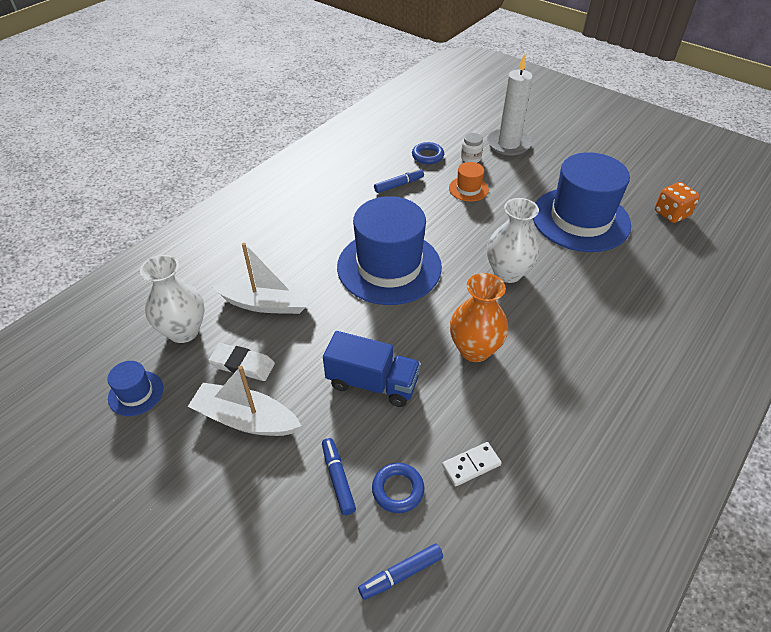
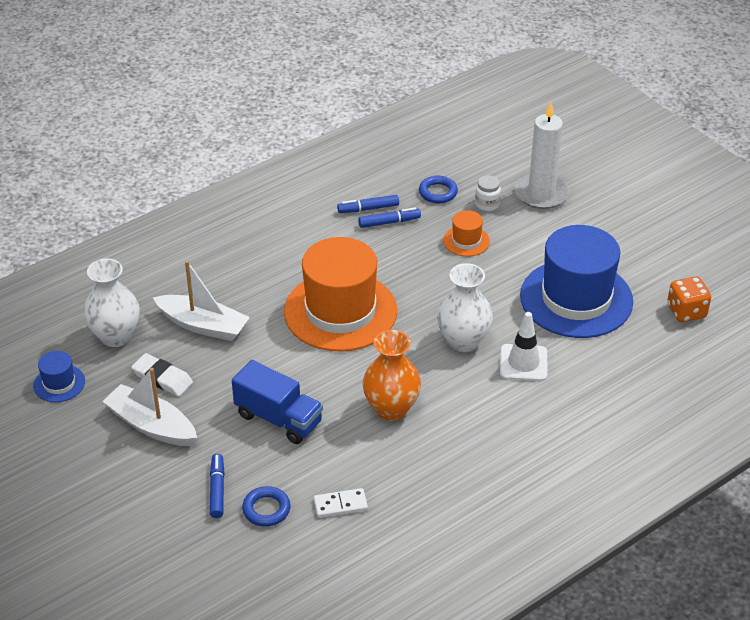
camera: 15 degrees right, 5 degrees down
blue hat [337,196,442,305] -> orange hat [284,237,397,352]
blue marker [358,543,443,600] -> blue marker moved to [337,195,399,213]
none -> white traffic cone [500,312,547,381]

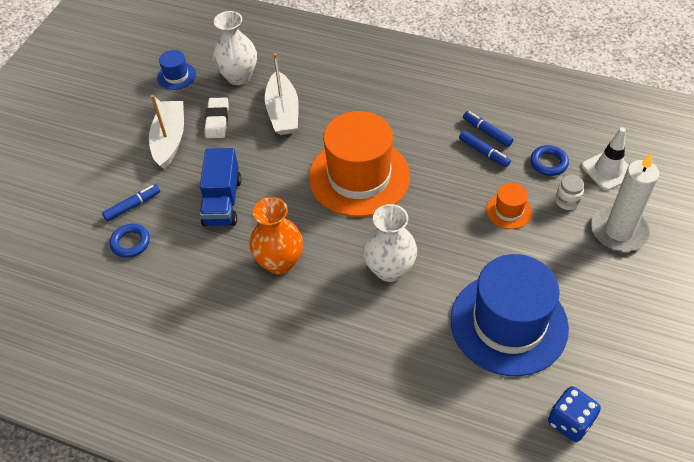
camera: 60 degrees right, 10 degrees up
white domino [314,488,368,518] -> none
white traffic cone [500,312,547,381] -> white traffic cone moved to [581,127,629,191]
orange dice [667,276,711,322] -> blue dice [548,386,601,442]

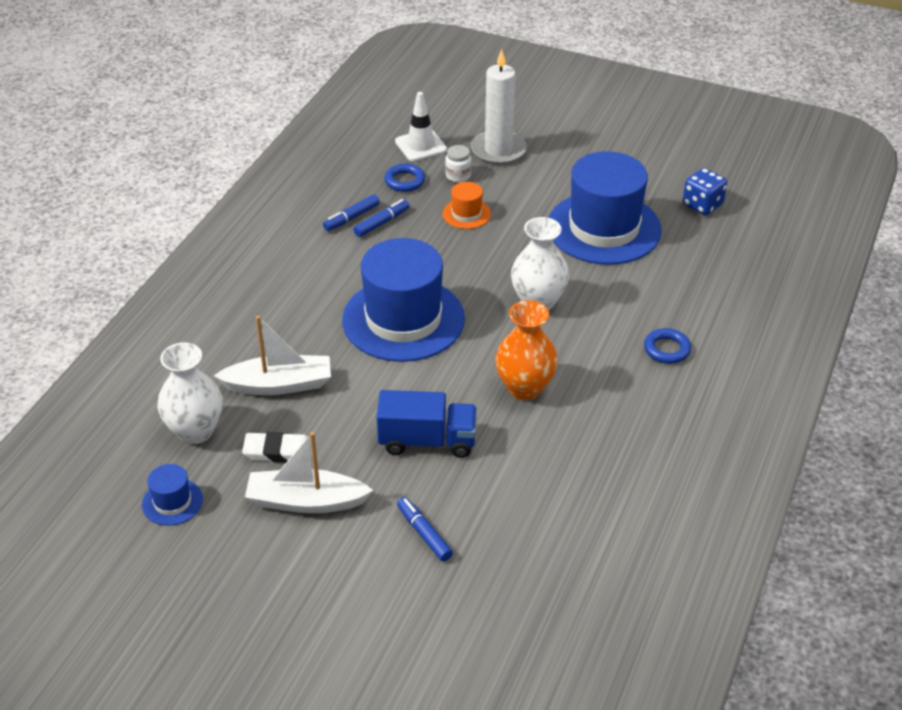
camera: 90 degrees left, 10 degrees down
blue ring [110,223,150,258] -> blue ring moved to [644,328,691,364]
orange hat [309,111,410,217] -> blue hat [342,238,465,362]

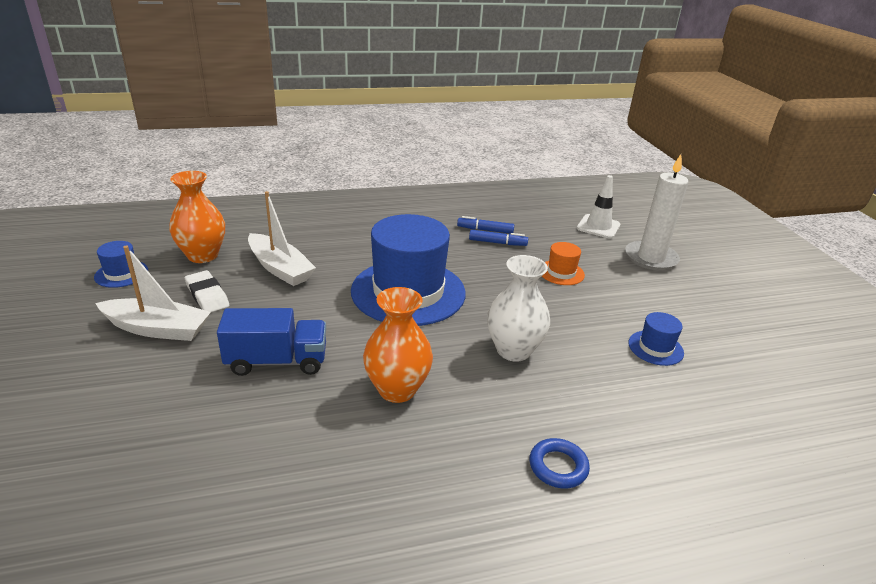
camera: 50 degrees right, 10 degrees down
white vase [157,342,223,444] -> orange vase [169,171,225,263]
white boat [245,432,373,513] -> white boat turned 135 degrees clockwise [95,246,211,341]
blue truck [377,390,477,458] -> blue truck turned 60 degrees counterclockwise [217,308,326,376]
blue ring [384,163,425,192] -> none
blue marker [397,497,453,561] -> none
white jar [445,145,471,182] -> none
blue hat [549,151,662,265] -> blue hat [628,312,684,366], size x0.43
blue dice [683,168,727,215] -> none

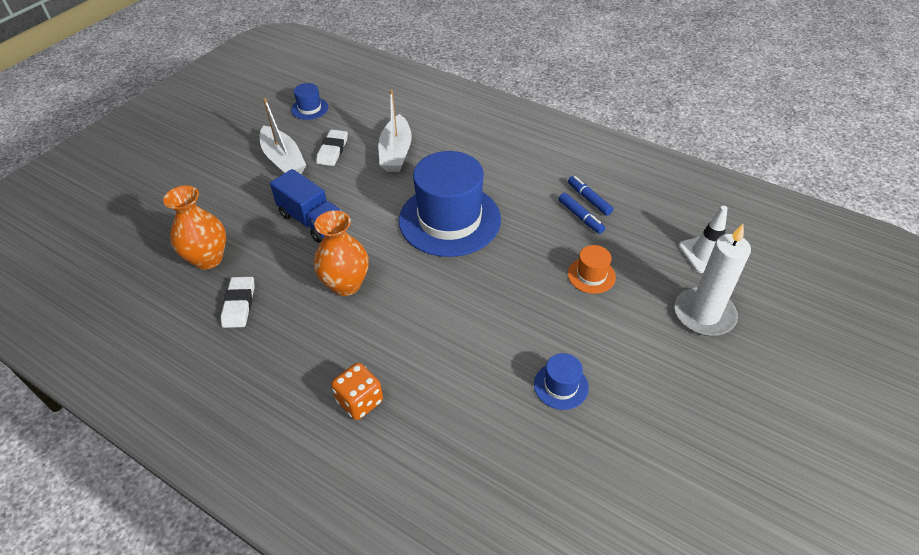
camera: 50 degrees right, 15 degrees up
orange vase [169,171,225,263] -> orange vase moved to [163,185,226,270]
white vase [487,255,550,362] -> none
blue ring [529,438,590,489] -> orange dice [331,363,383,420]
none -> white eraser [221,277,255,328]

